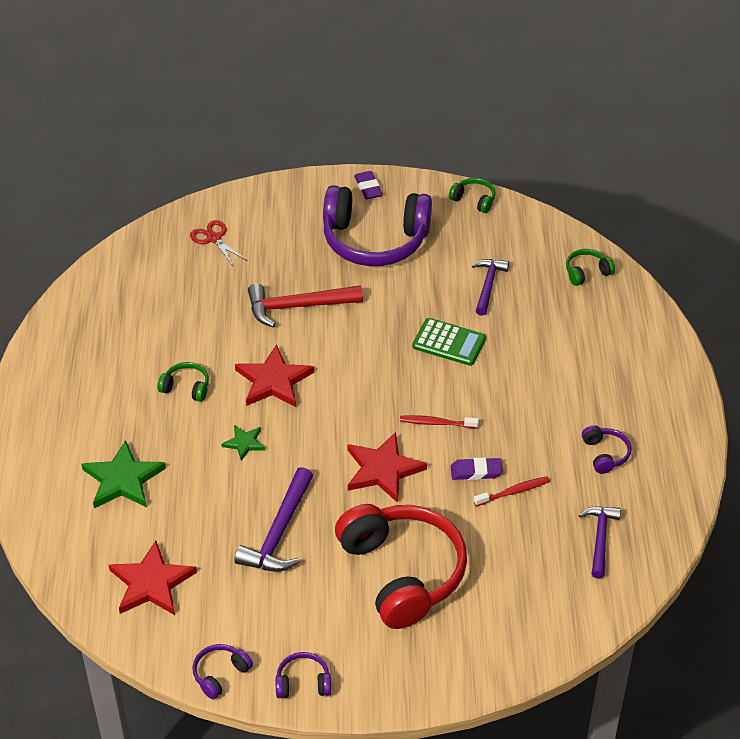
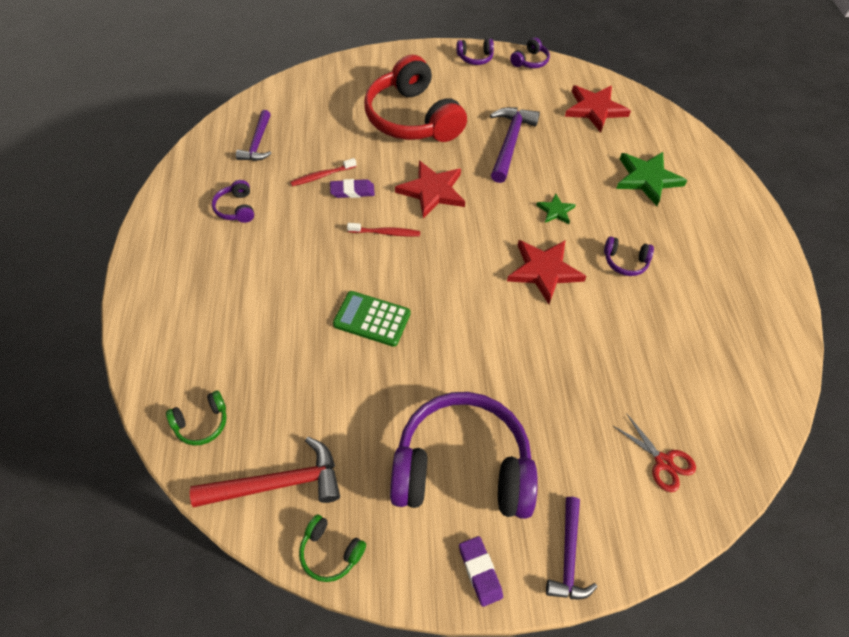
camera: 175 degrees right, 10 degrees up
green headphones [158,362,209,402] -> purple headphones [604,236,654,276]
red hammer [248,283,363,327] -> red hammer moved to [190,437,340,507]
purple hammer [472,259,509,316] -> purple hammer moved to [546,497,597,599]

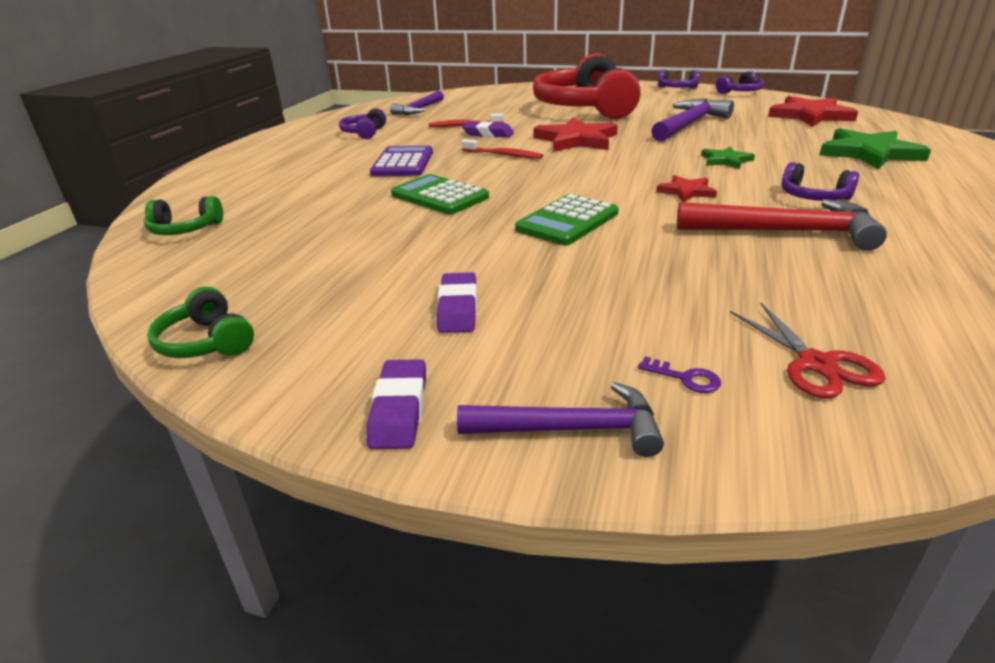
camera: 25 degrees right, 25 degrees down
red hammer [190,437,340,507] -> red hammer moved to [677,199,887,251]
purple headphones [390,392,538,519] -> purple eraser [437,272,477,333]
red star [507,240,587,304] -> red star [656,175,717,202], size x0.54
purple hammer [546,497,597,599] -> purple hammer turned 120 degrees counterclockwise [457,382,664,457]
none -> purple calculator [370,146,433,176]
none -> green calculator [515,194,619,245]
none -> purple key [638,356,721,393]

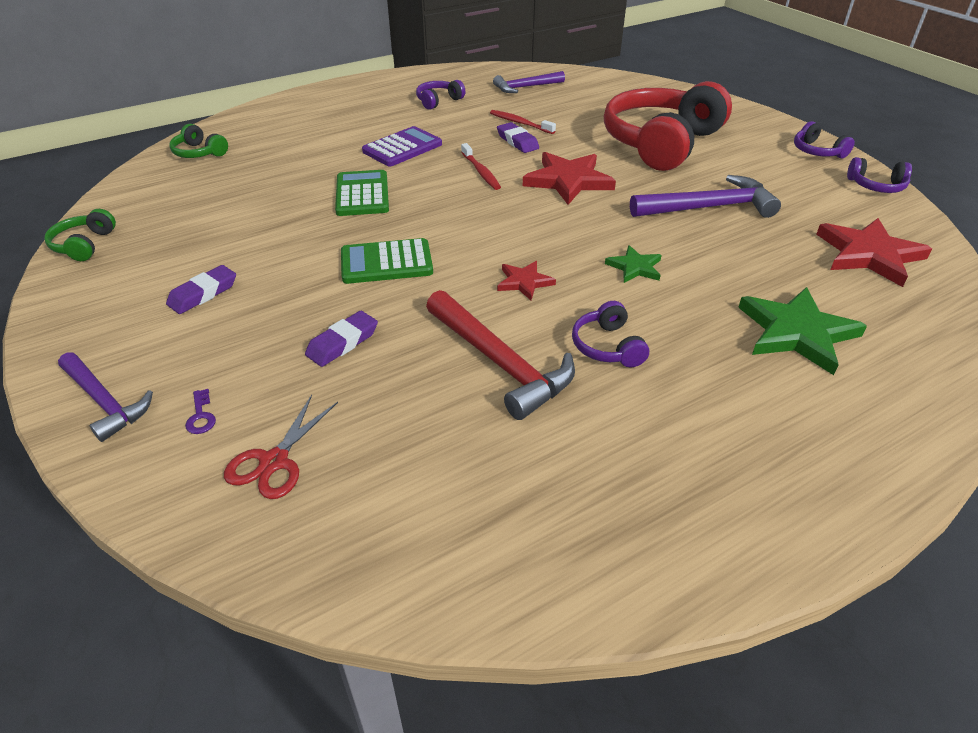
camera: 40 degrees right, 10 degrees up
purple eraser [367,359,426,449] -> purple eraser moved to [305,311,378,367]

